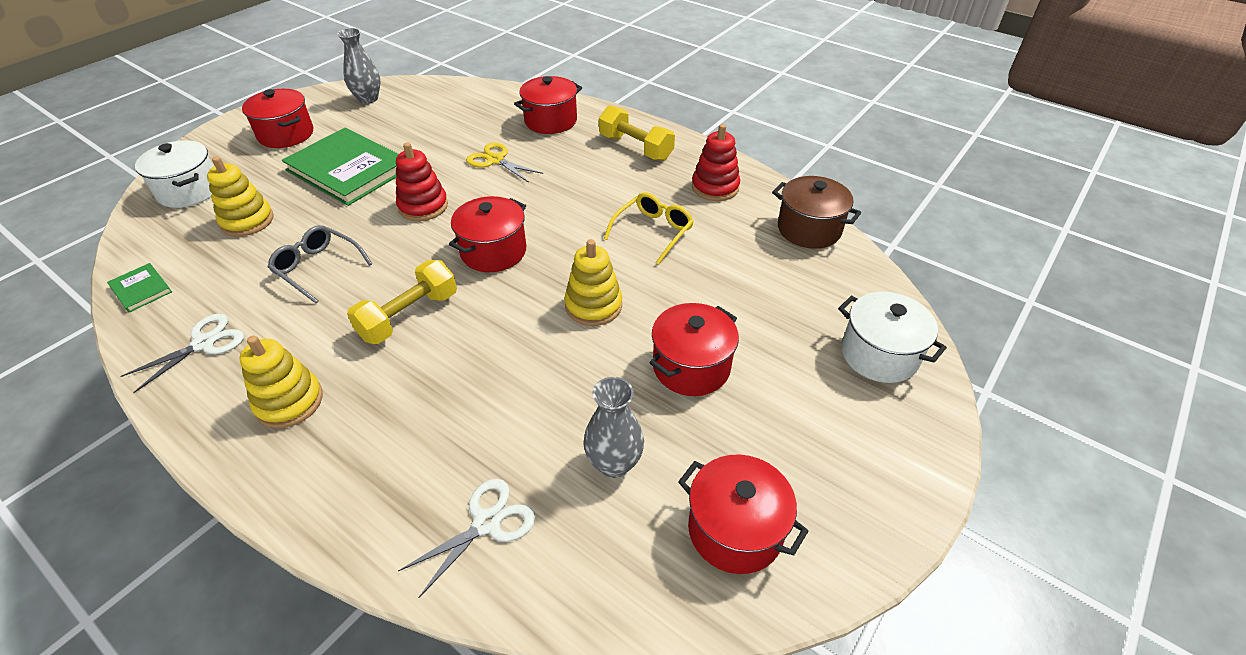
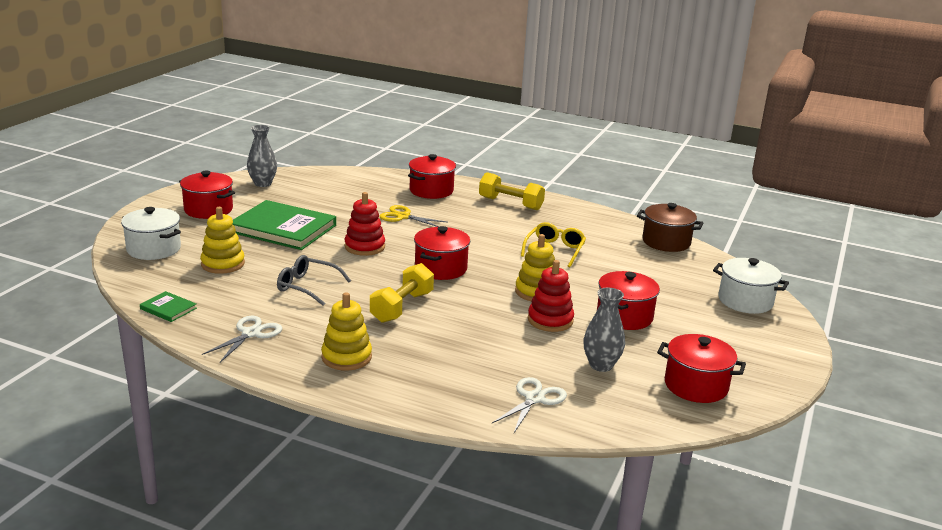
camera: 15 degrees left, 20 degrees down
red stacking toy [692,124,740,201] -> red stacking toy moved to [528,260,574,332]

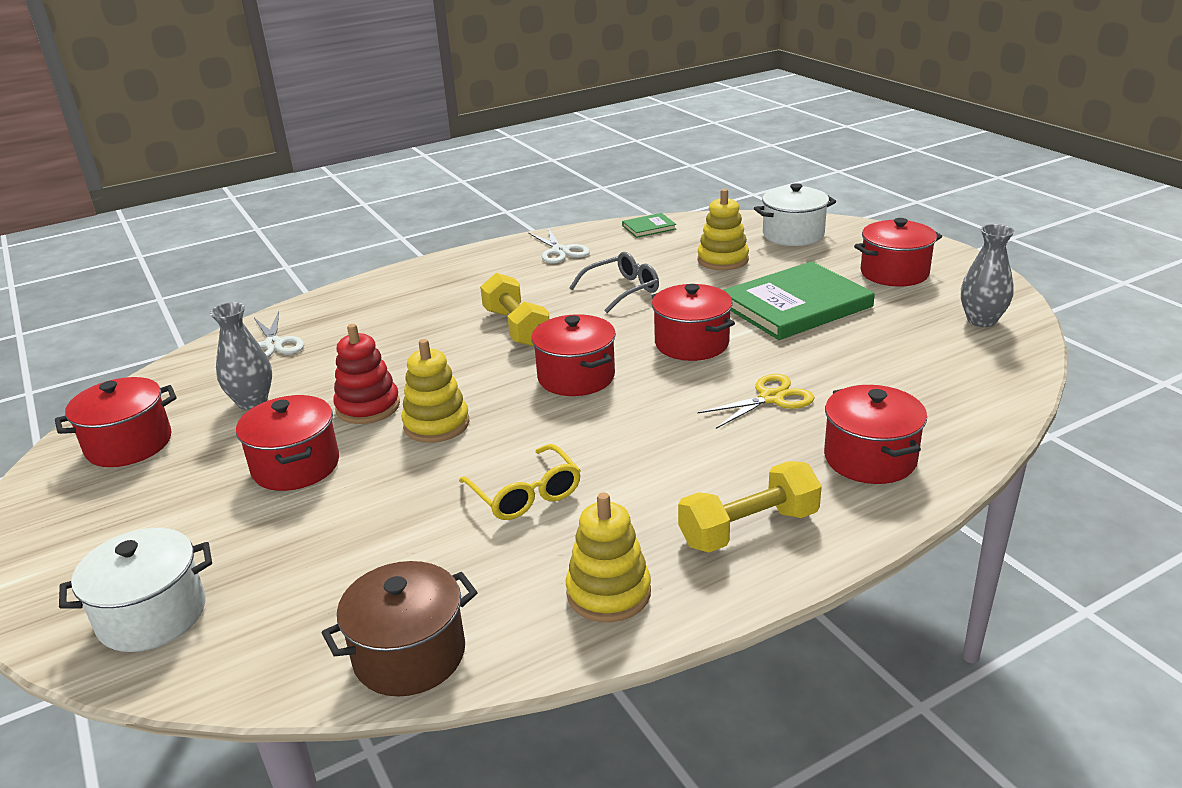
camera: 130 degrees right, 5 degrees up
yellow stacking toy [321,292,372,371] -> yellow stacking toy moved to [566,492,651,622]
red stacking toy [344,192,385,256] -> red pot [652,284,735,361]

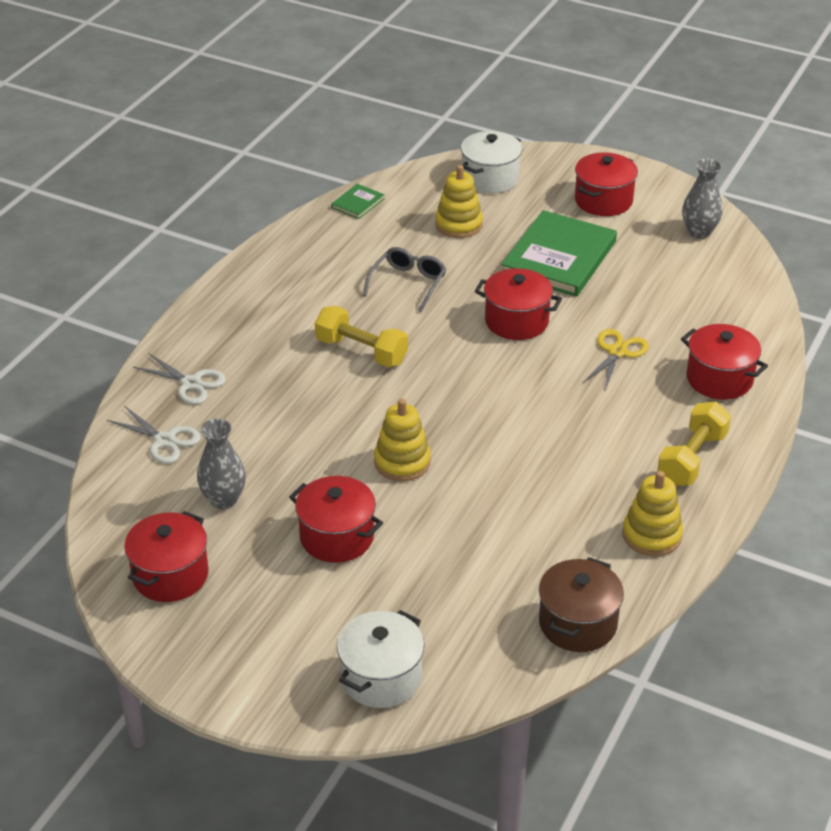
camera: 35 degrees left, 10 degrees up
red stacking toy [333,324,400,424] -> none
yellow glasses [459,444,581,520] -> none
white scissors [528,228,590,264] -> white scissors moved to [133,353,226,404]
red pot [531,314,616,396] -> none

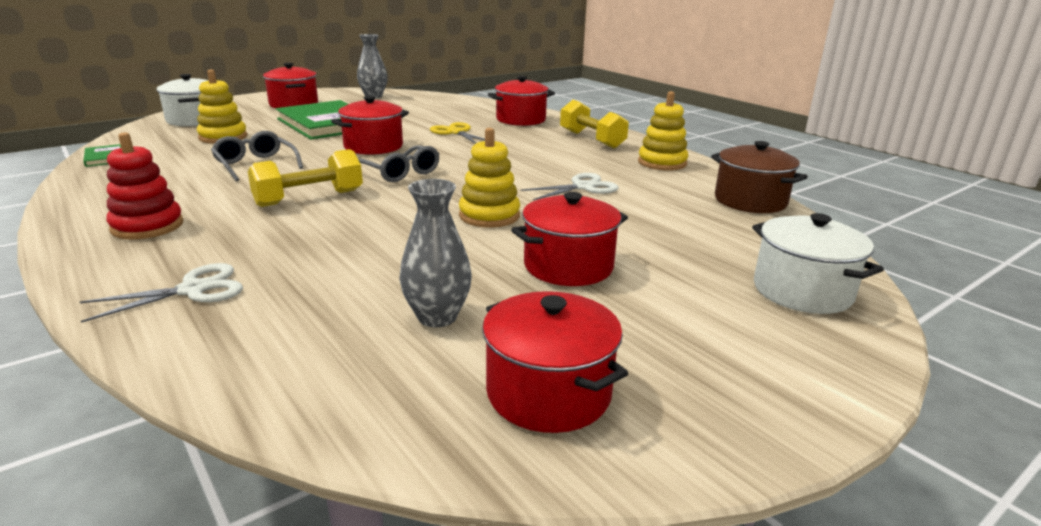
camera: 65 degrees left, 15 degrees down
white scissors [107,406,201,463] -> white scissors moved to [520,173,619,200]
none -> red stacking toy [107,132,184,239]
none -> grey glasses [358,145,439,182]

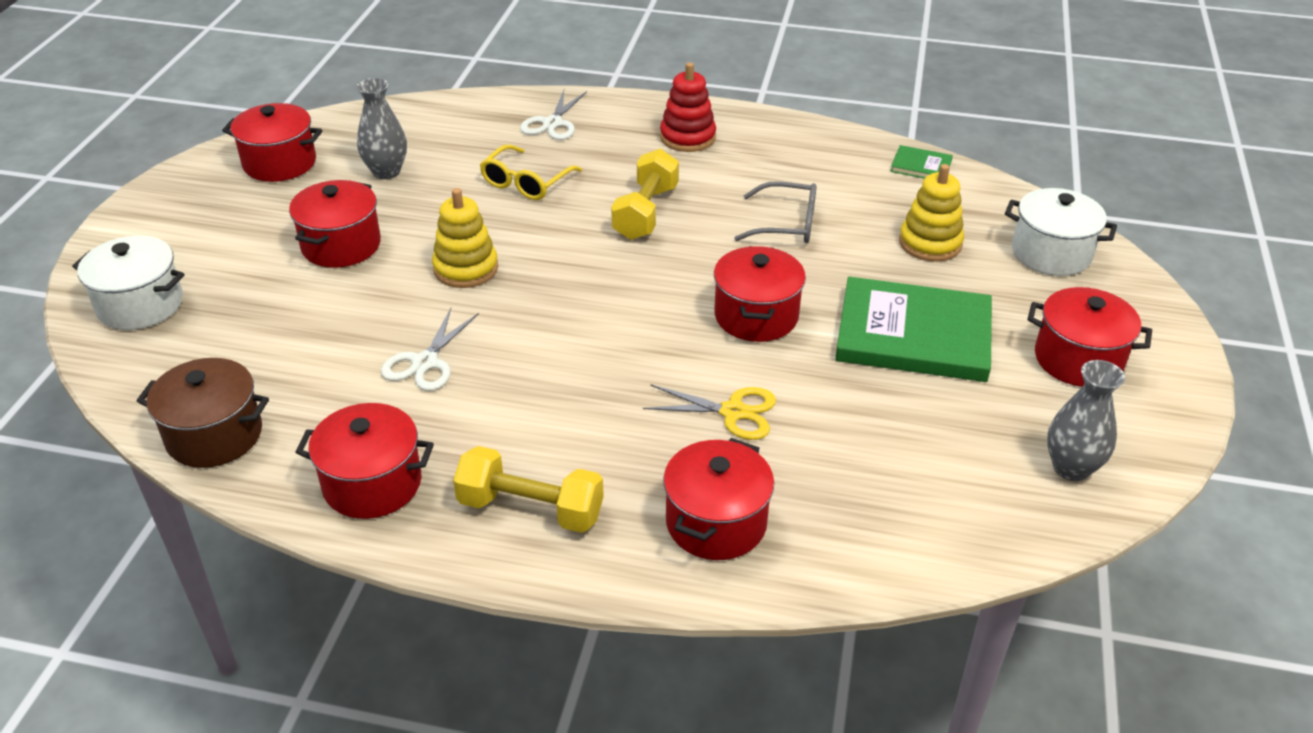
camera: 140 degrees right, 15 degrees up
grey glasses [358,145,439,182] -> none
yellow stacking toy [638,91,688,171] -> red pot [295,403,434,519]
none -> yellow glasses [480,144,582,200]

